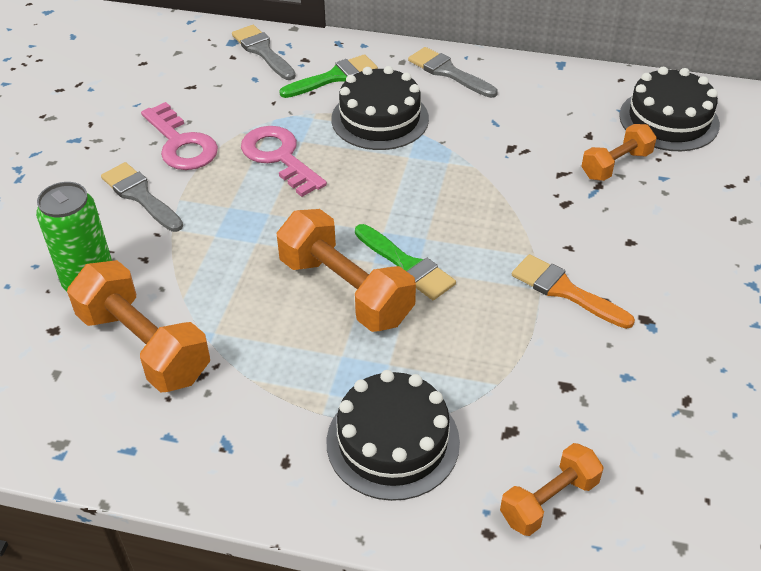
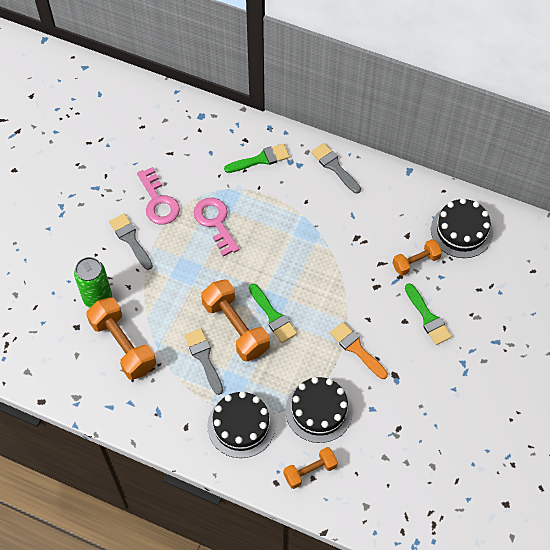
camera: 10 degrees right, 15 degrees up
grey brush [232,25,296,80] -> grey brush moved to [184,328,223,395]
black cake [331,66,429,150] -> black cake moved to [285,377,353,443]
none -> green brush [405,283,452,345]

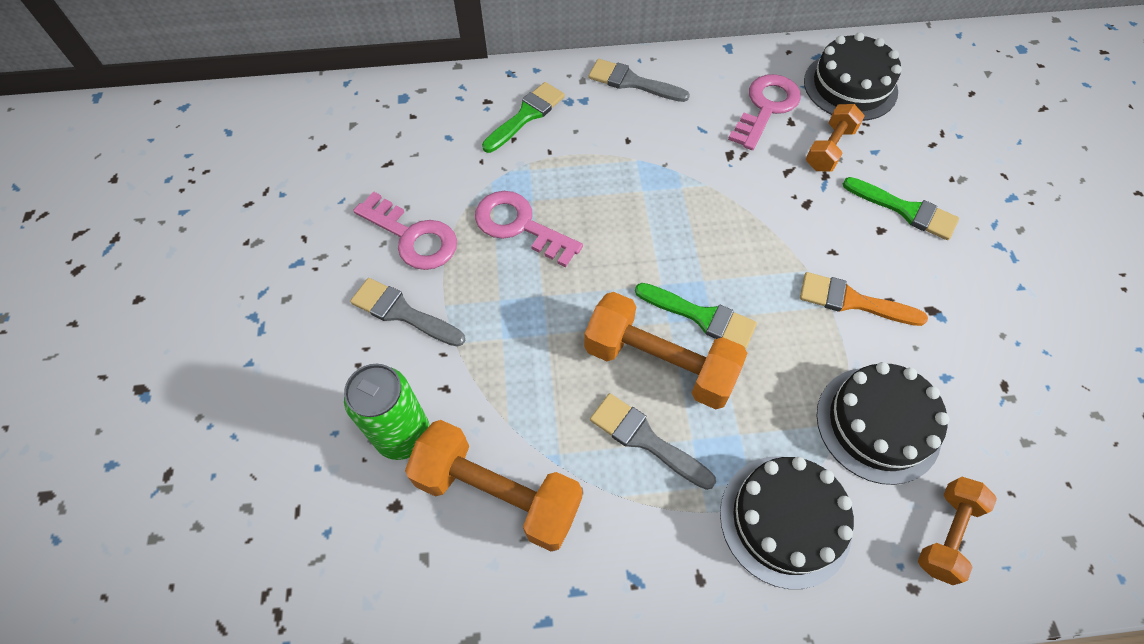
camera: 30 degrees left, 0 degrees up
none -> pink key [728,74,801,150]

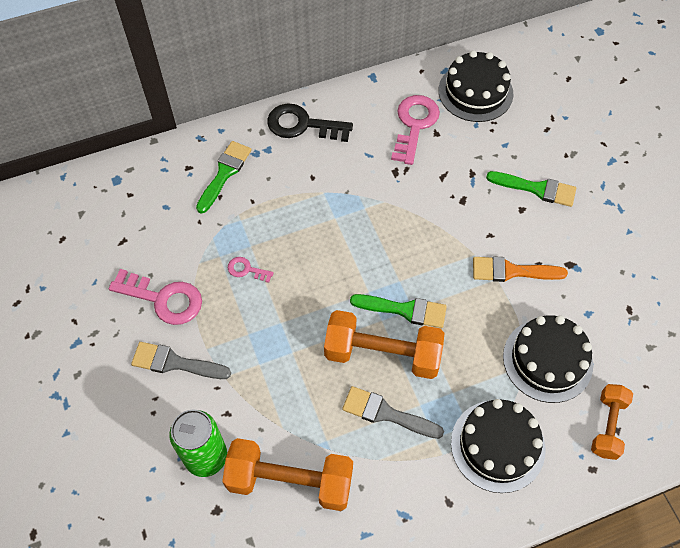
camera: 15 degrees left, 0 degrees up
pink key [475,191,583,267] -> pink key [228,257,274,283], size x0.50
grey brush [588,59,690,102] -> black key [267,103,353,142]
orange dumbbell [806,104,865,172] -> none

